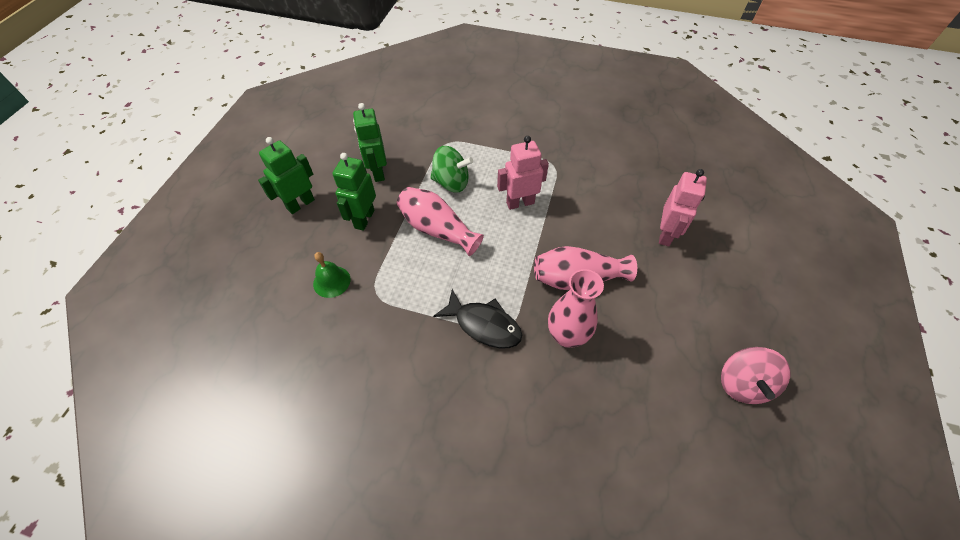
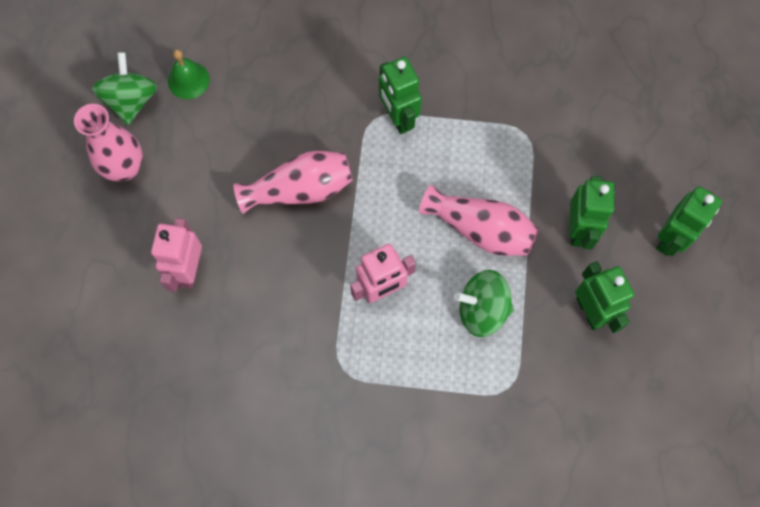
camera: 170 degrees right, 15 degrees up
green bell [313,252,351,298] -> green bell moved to [168,50,210,99]
black fish [433,289,522,348] -> green robot [379,57,422,134]
pink vase [548,269,604,348] -> pink vase moved to [74,104,143,182]
pink spinning top [721,347,790,404] -> green spinning top [92,52,157,125]

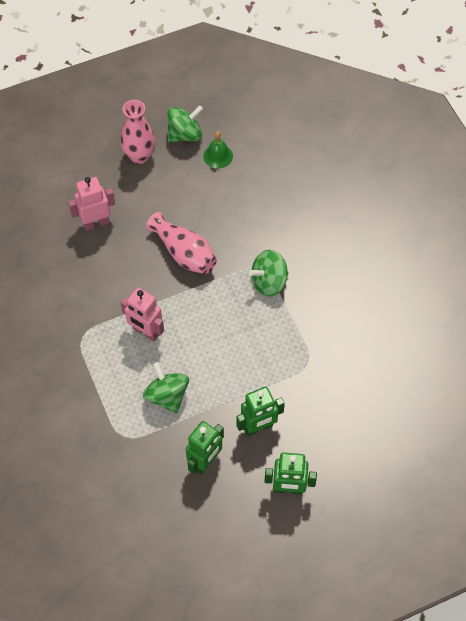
camera: 60 degrees right, 10 degrees down
green robot [379,57,422,134] -> green spinning top [249,250,288,297]
pink vase [419,185,539,256] -> none

